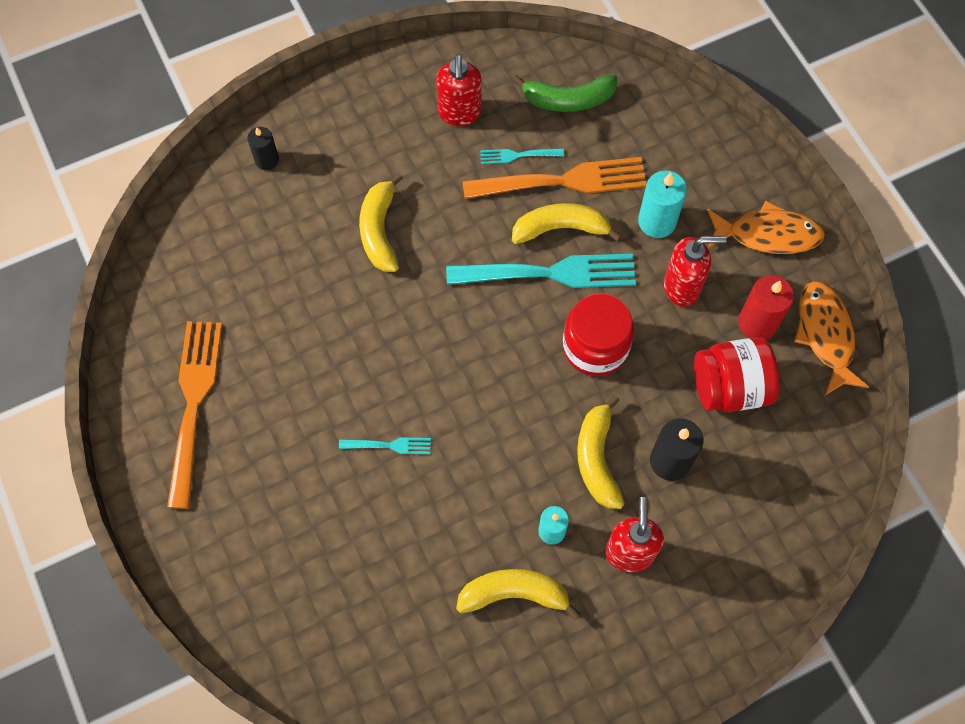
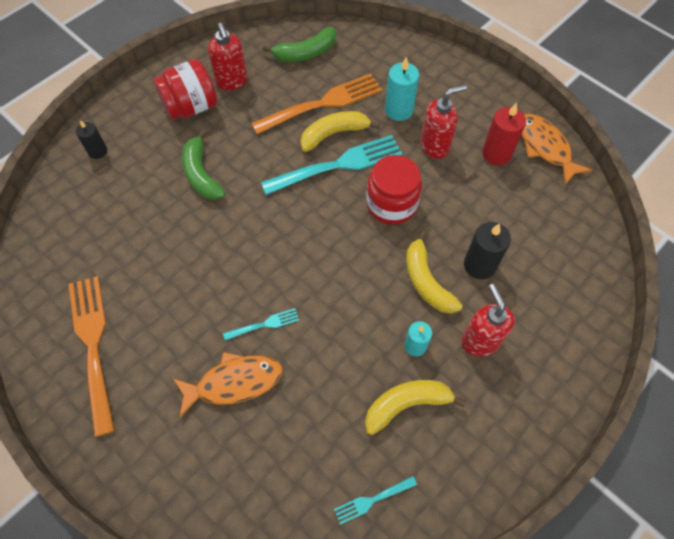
camera: 20 degrees left, 5 degrees down
yellow banana [359,173,403,272] -> green banana [182,129,225,200]
turquoise fork [480,148,564,164] -> turquoise fork moved to [334,476,417,525]
red jar [694,337,780,412] -> red jar moved to [153,59,217,120]
orange fish [707,200,825,254] -> orange fish moved to [173,352,283,417]

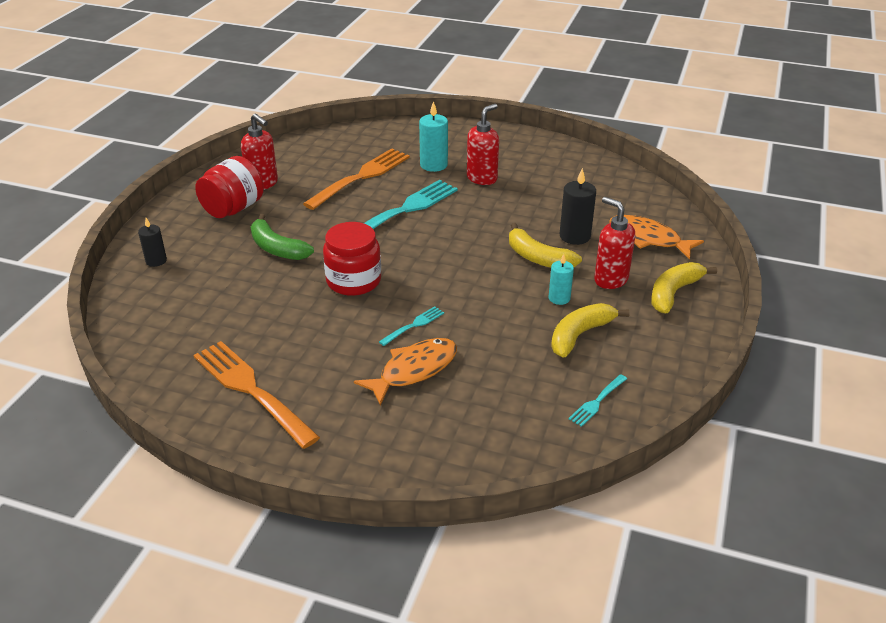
camera: 25 degrees left, 25 degrees down
green banana [262,27,336,62] -> none
yellow banana [300,111,380,152] -> yellow banana moved to [651,262,717,313]
red jar [366,155,422,225] -> red jar moved to [323,222,381,296]
red candle [482,103,526,166] -> none
orange fish [521,114,592,185] -> orange fish moved to [609,215,704,259]

